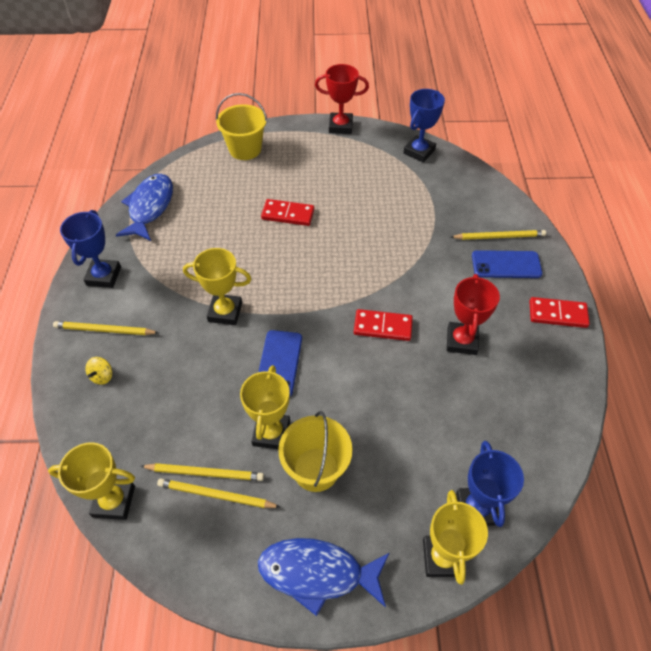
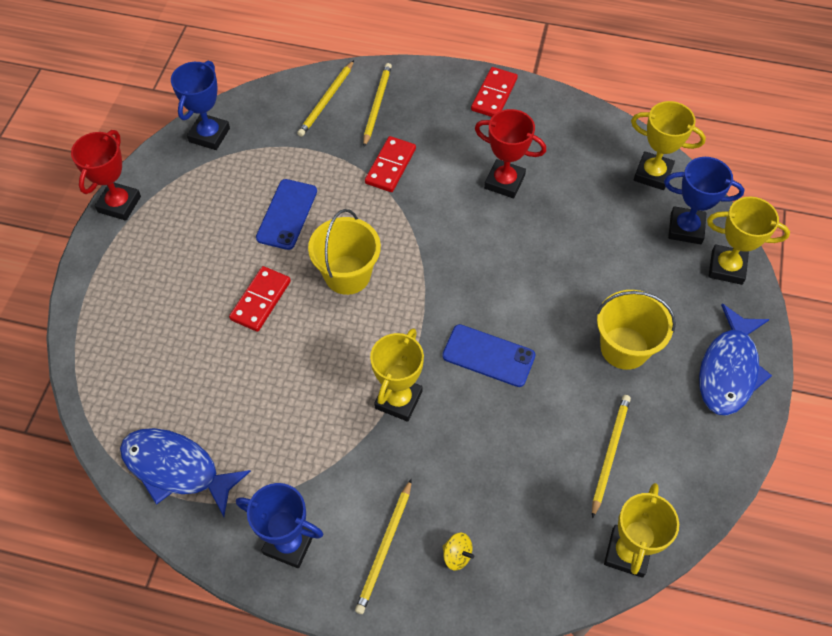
camera: 75 degrees left, 5 degrees up
yellow pencil [157,478,280,508] -> yellow pencil moved to [297,60,354,137]
yellow bucket [216,93,267,160] -> yellow bucket moved to [308,209,381,295]
yellow trophy [240,365,290,449] -> yellow trophy moved to [631,101,706,190]
red domino [354,309,413,341] -> red domino moved to [365,136,416,192]
blue trophy [403,89,445,162] -> blue trophy turned 60 degrees clockwise [171,61,230,150]
blue phone [472,250,543,278] -> blue phone moved to [256,179,317,250]

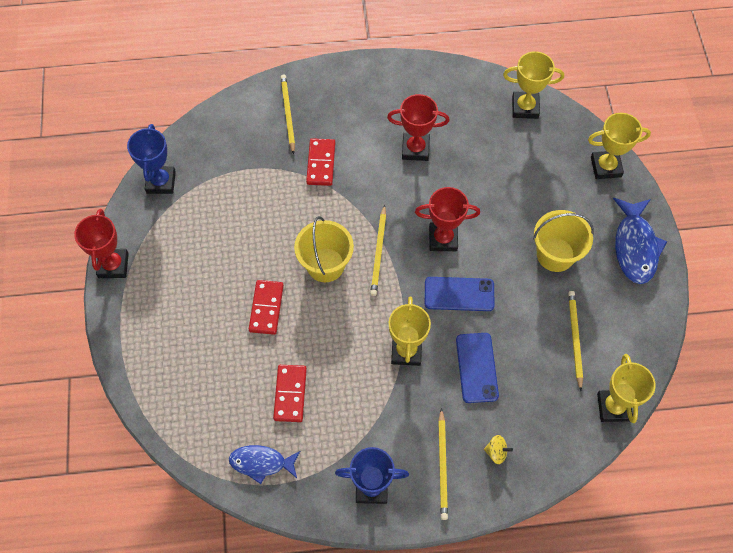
camera: 20 degrees left, 5 degrees up
blue fish [120,428,251,517] -> blue fish [229,445,300,484], size x0.66
blue phone [256,179,317,250] -> blue phone moved to [456,333,499,403]
yellow pencil [297,60,354,137] -> yellow pencil moved to [370,205,386,296]
red domino [471,67,518,117] -> red domino moved to [273,365,307,422]
blue trophy [664,157,744,244] -> none
none -> red trophy [415,187,480,251]

